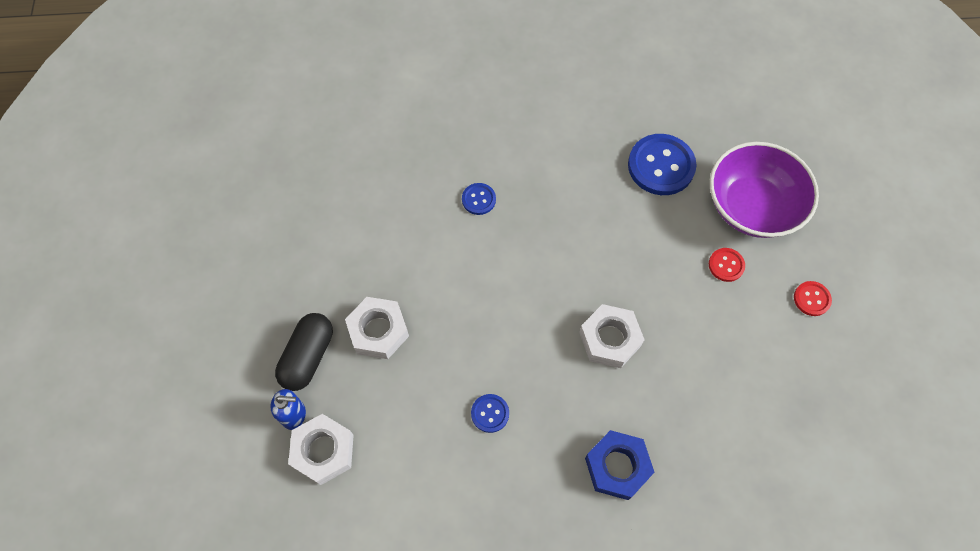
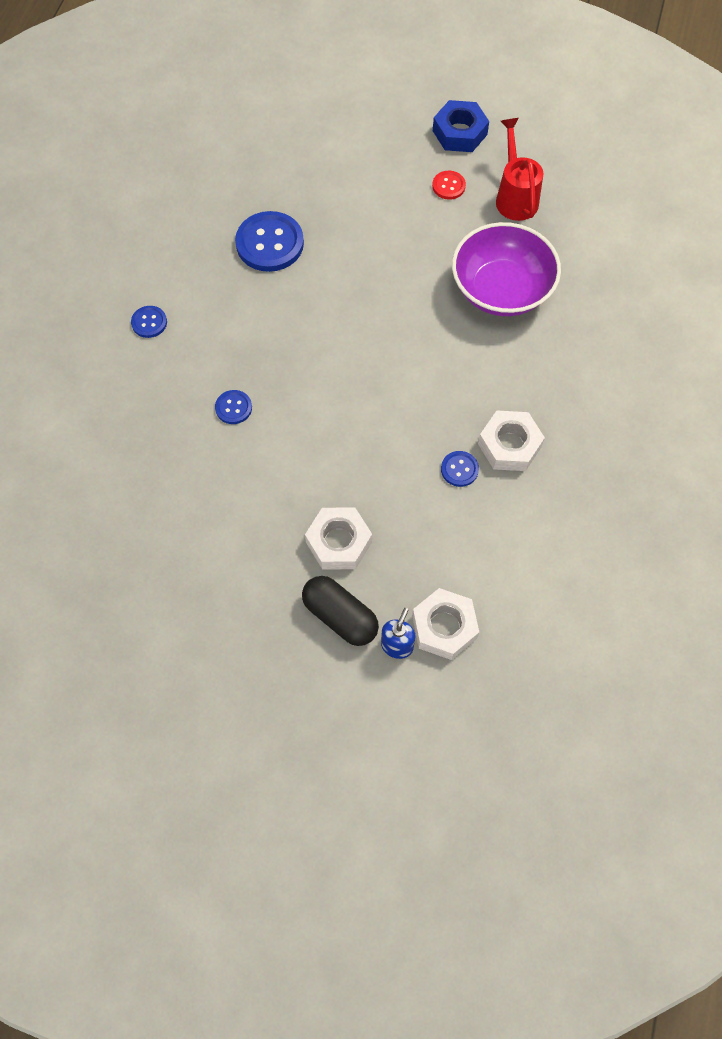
camera: 70 degrees left, 0 degrees up
white nut [579,304,644,368] -> white nut moved to [478,411,545,471]
blue nut [585,430,655,500] -> blue nut moved to [433,100,489,152]
red button [709,248,745,282] -> none
purple bowl [710,142,819,238] -> purple bowl moved to [452,222,561,316]
none -> blue button [131,306,167,338]
none -> red watering can [496,118,543,221]

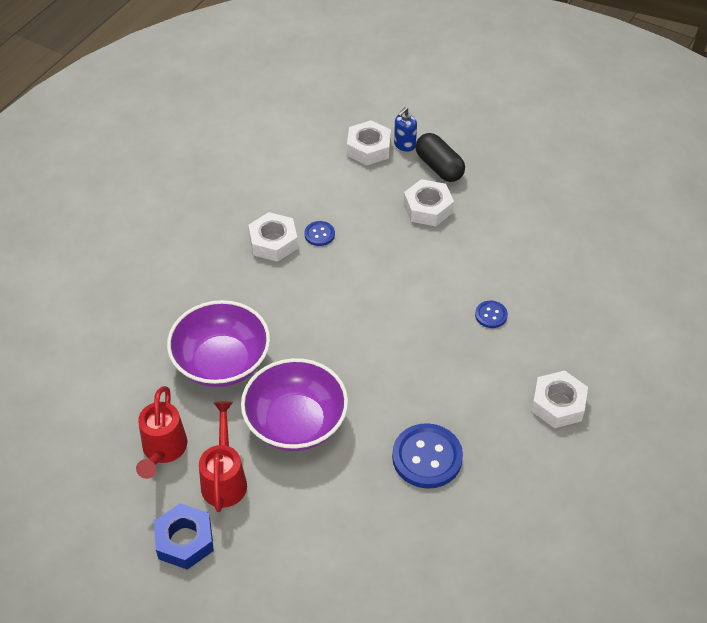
camera: 165 degrees left, 15 degrees down
blue button [131,306,167,338] -> white nut [531,370,588,428]
red button [432,171,466,200] -> red watering can [199,401,247,512]
none -> purple bowl [241,358,348,451]

